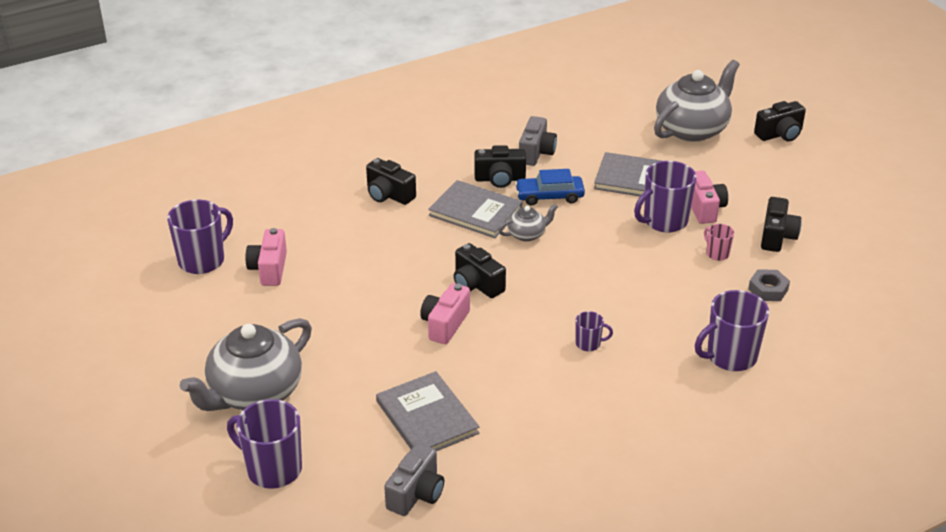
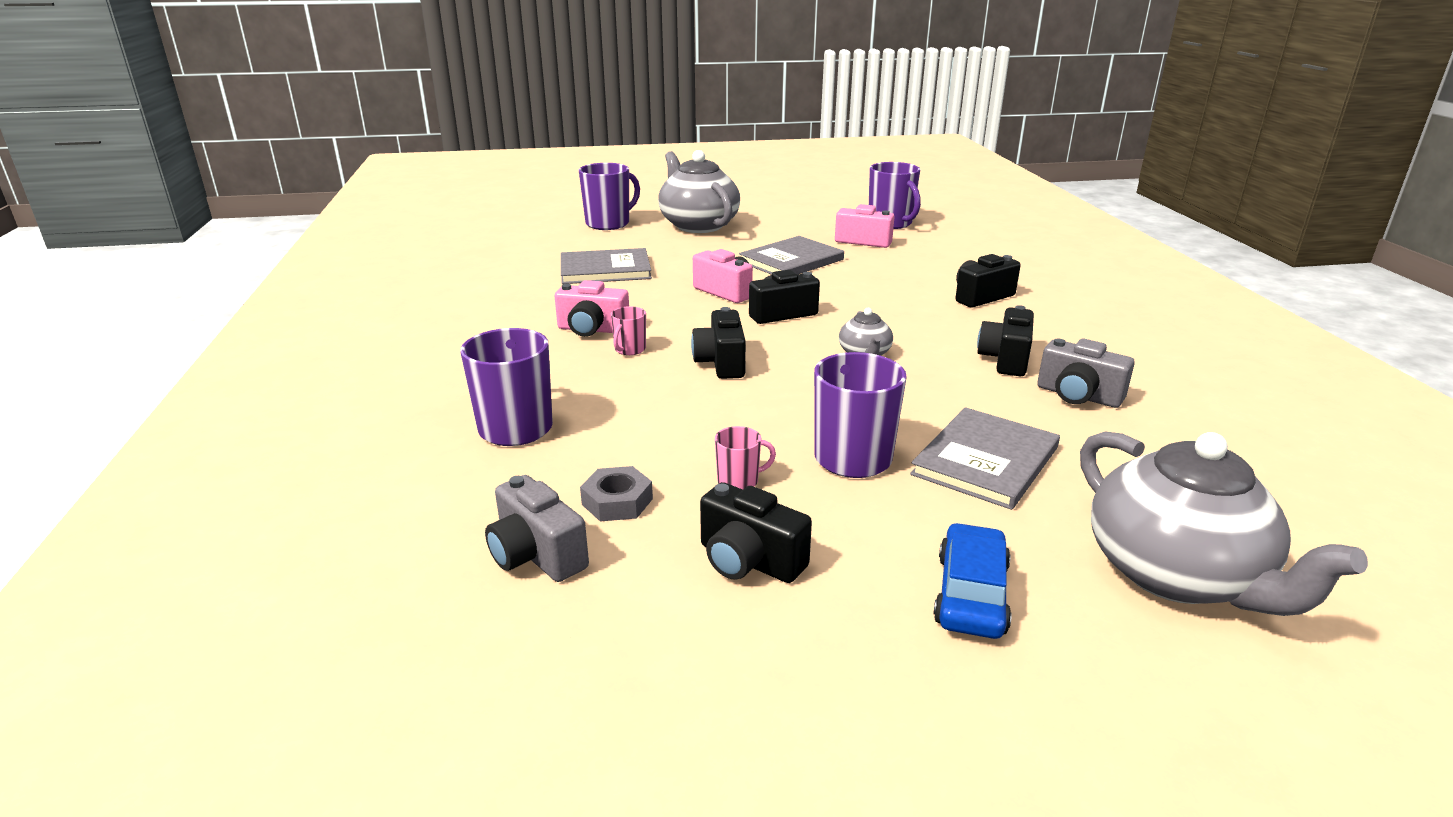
camera: 110 degrees right, 10 degrees down
grey camera [384,443,444,516] -> grey camera moved to [485,475,589,582]
grey book [428,180,522,238] -> grey book moved to [739,236,844,275]
blue car [515,169,585,206] -> blue car moved to [933,523,1012,639]
purple mug [576,311,613,351] -> pink mug [611,306,646,355]
pink camera [691,171,728,224] -> pink camera moved to [555,280,629,337]
black camera [754,101,806,141] -> black camera moved to [691,307,746,379]

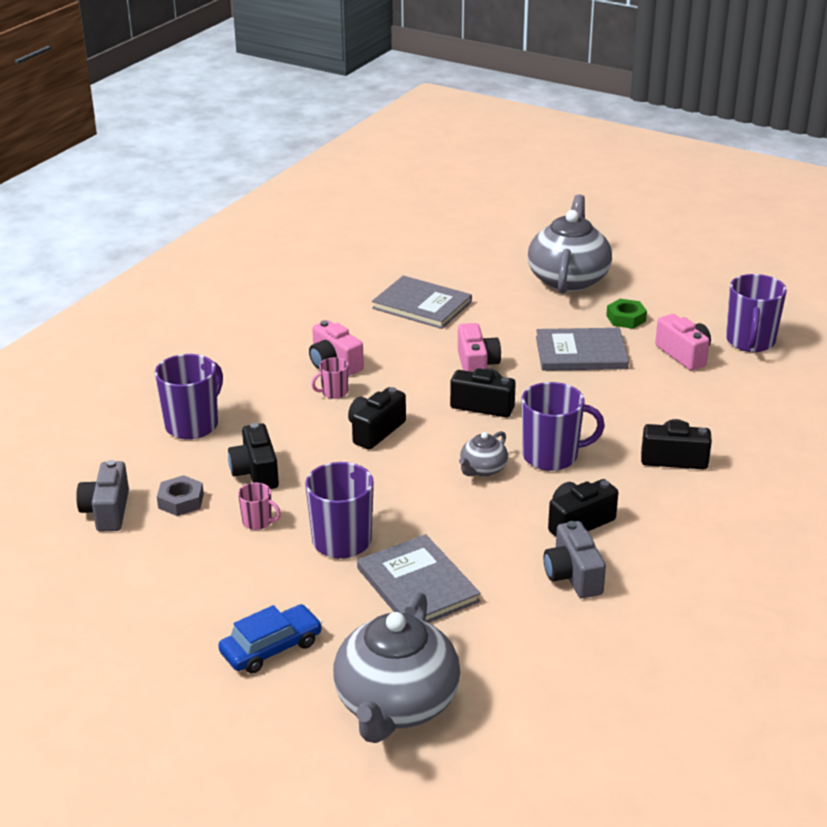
camera: 40 degrees right, 5 degrees up
purple mug [579,163,640,230] -> purple mug moved to [522,382,605,471]
black camera [700,482,812,583] -> black camera moved to [228,423,279,489]
grey book [910,407,1060,510] -> grey book turned 75 degrees clockwise [357,534,481,623]
none -> green nut [606,299,647,329]

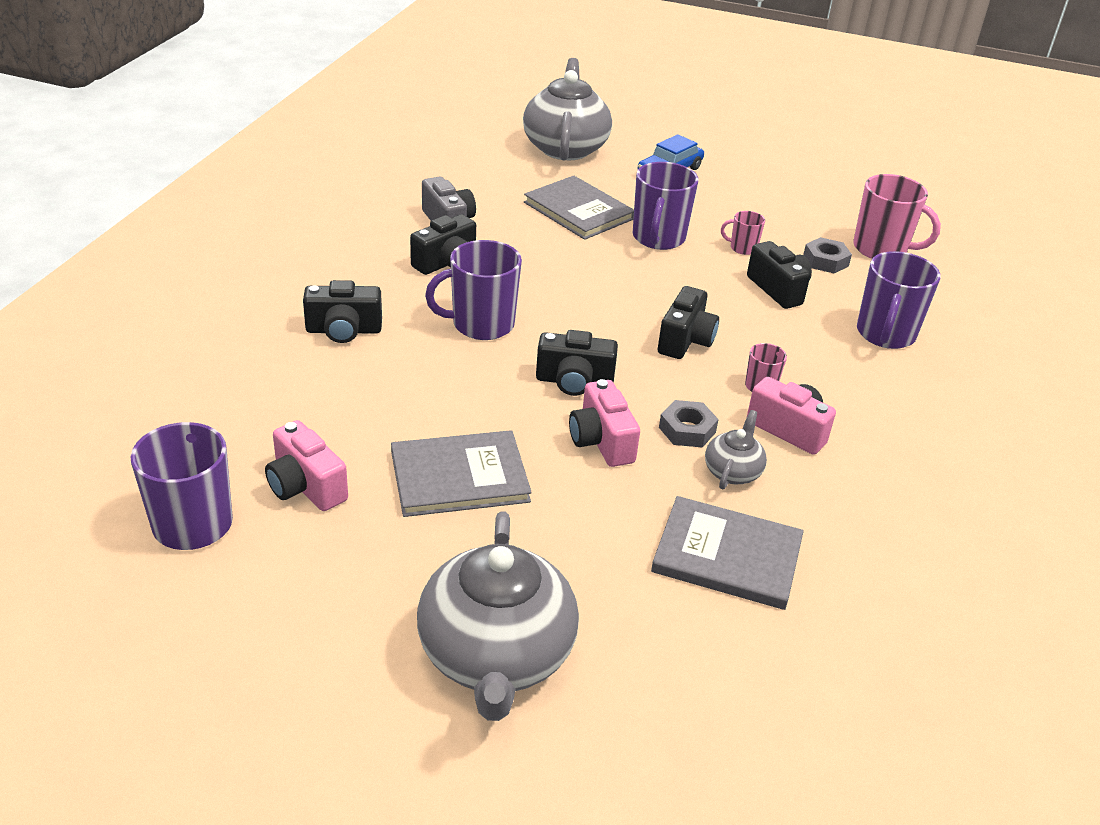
camera: 165 degrees right, 5 degrees up
grey camera [76,460,129,532] -> pink mug [853,174,941,259]
grey teapot [459,431,508,477] -> grey teapot moved to [705,410,767,489]
green nut [606,299,647,329] -> none
none -> grey nut [659,400,719,448]

